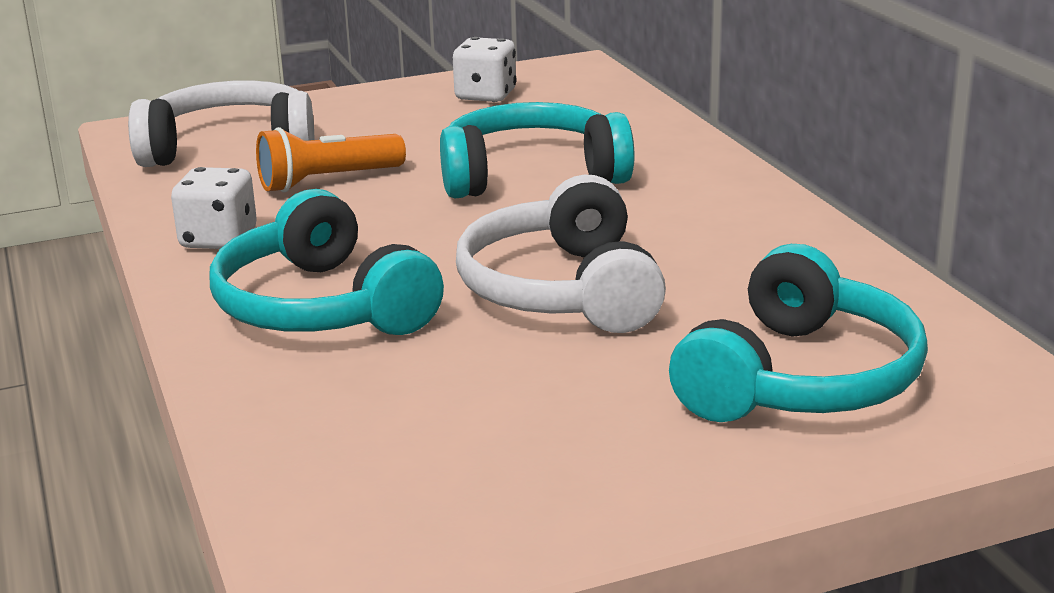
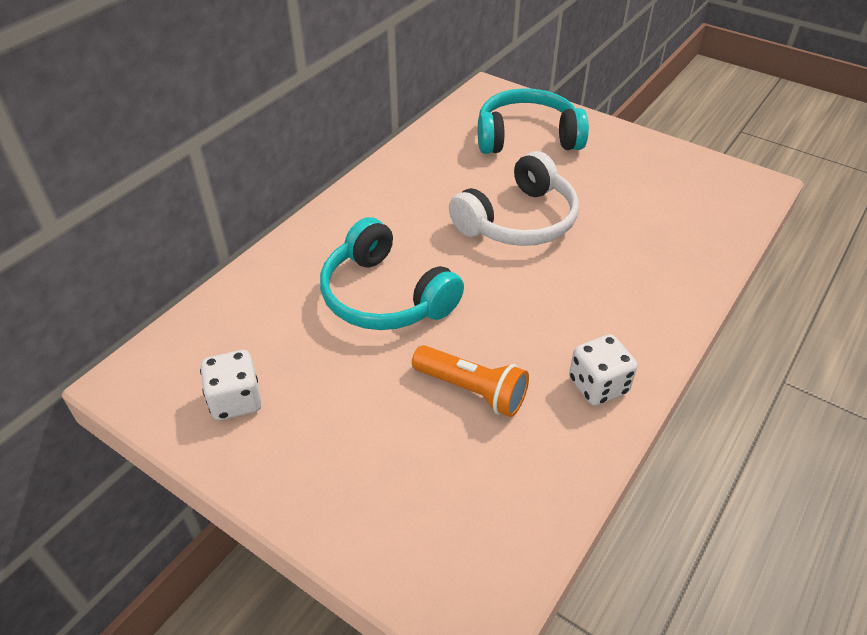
camera: 125 degrees left, 20 degrees up
white headphones [128,80,315,167] -> none
turquoise headphones [210,189,444,335] -> none

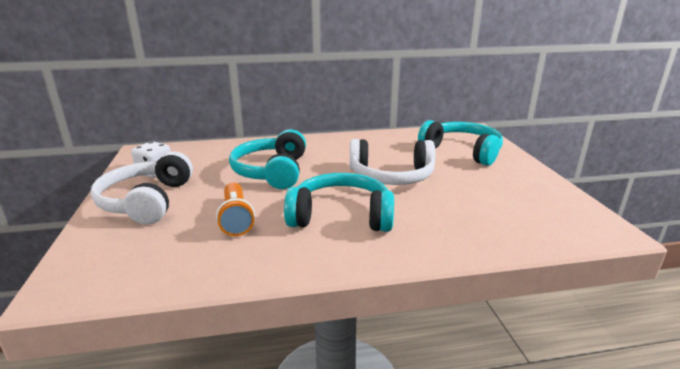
camera: 45 degrees right, 20 degrees down
white dice [569,334,637,406] -> none
none -> white headphones [91,151,193,224]
none -> turquoise headphones [284,173,394,232]

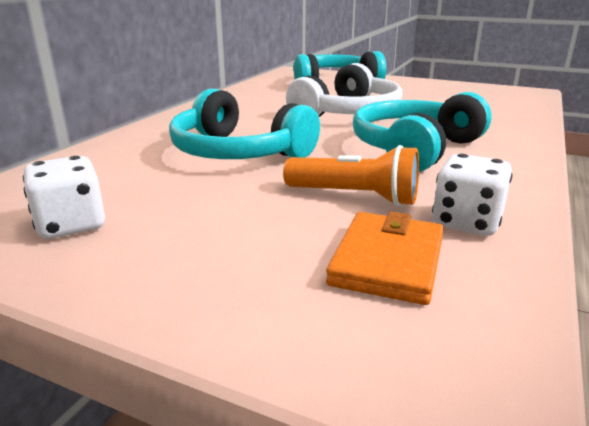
camera: 55 degrees left, 0 degrees up
white headphones [91,151,193,224] -> none
none -> orange wallet [326,211,444,305]
none -> white dice [432,154,513,236]

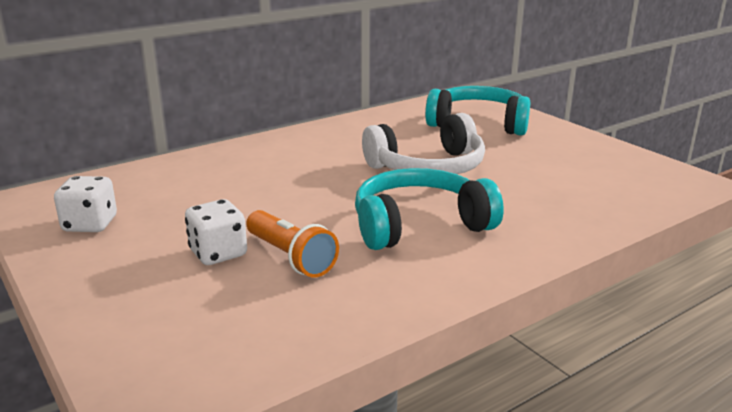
camera: 30 degrees right, 0 degrees up
turquoise headphones [169,89,320,159] -> none
orange wallet [326,211,444,305] -> none
white dice [432,154,513,236] -> white dice moved to [185,199,247,265]

